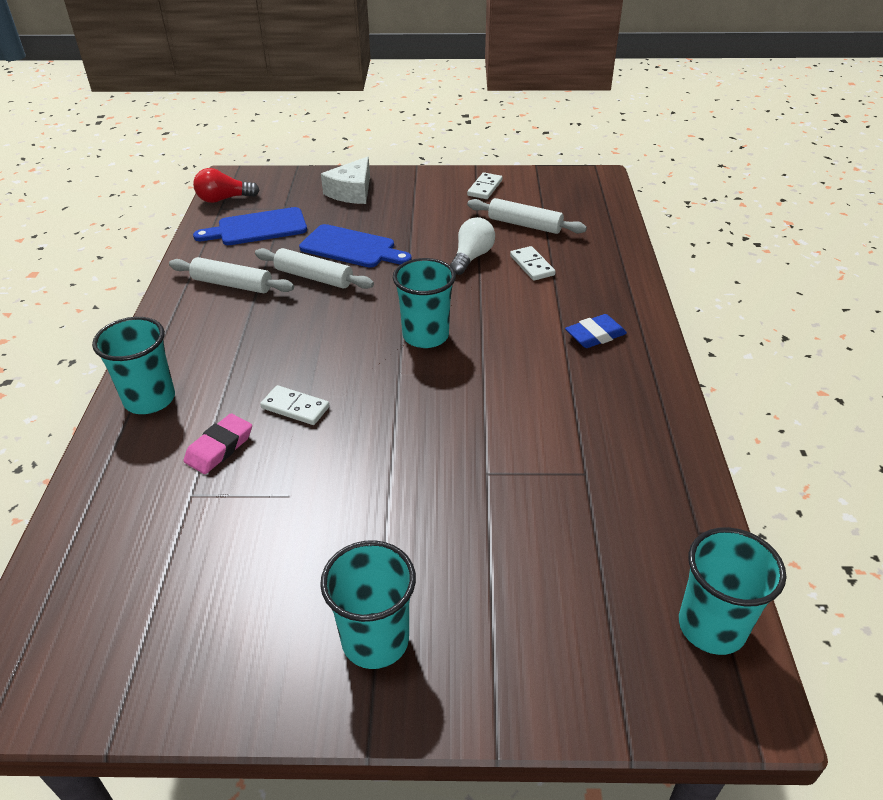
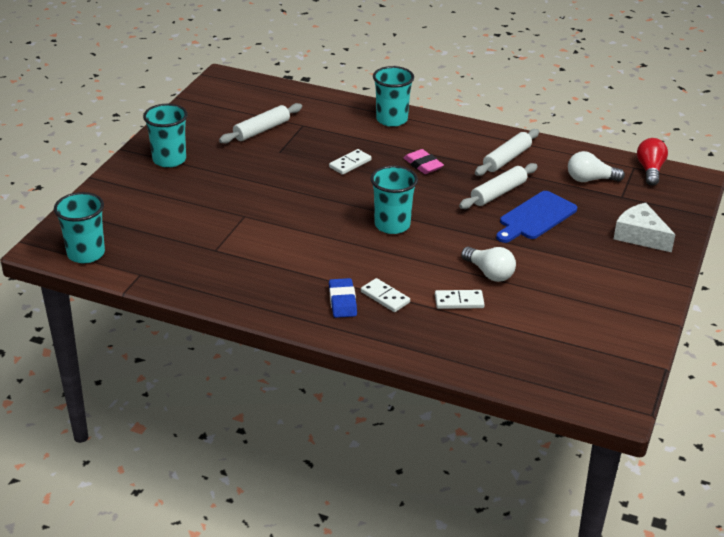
camera: 110 degrees right, 5 degrees down
pink eraser [184,413,252,474] -> pink eraser moved to [404,149,444,174]
blue cutting board [193,207,307,245] -> white light bulb [568,151,625,182]
white domino [467,172,502,199] -> white domino moved to [361,278,410,312]
white rolling pin [467,198,587,234] -> white rolling pin moved to [219,103,302,144]

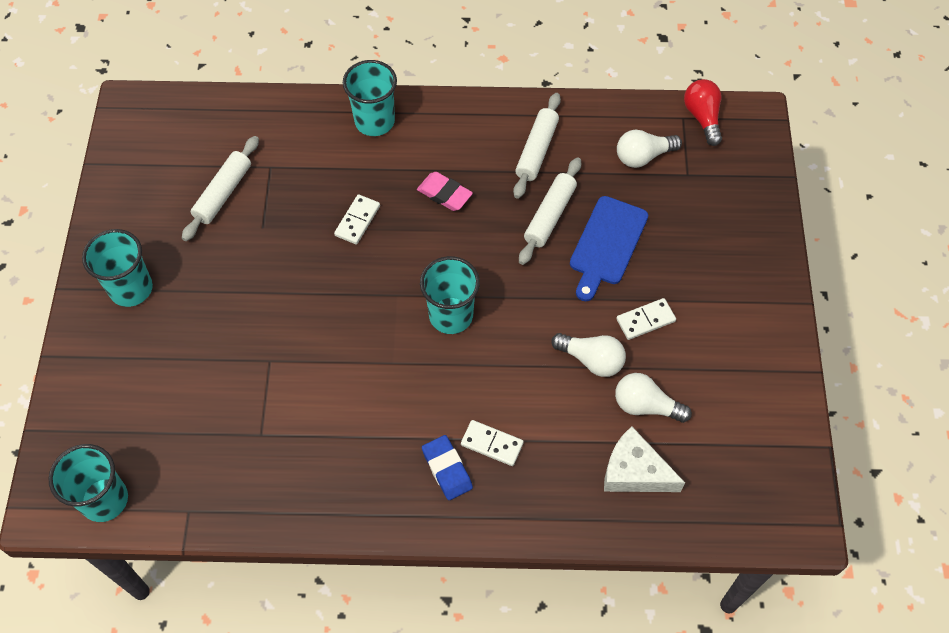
camera: 20 degrees left, 25 degrees up
white domino [435,290,485,309] -> white domino moved to [616,298,676,340]
white cheese [614,203,675,252] -> white cheese moved to [604,426,685,492]
none -> white light bulb [615,373,692,423]

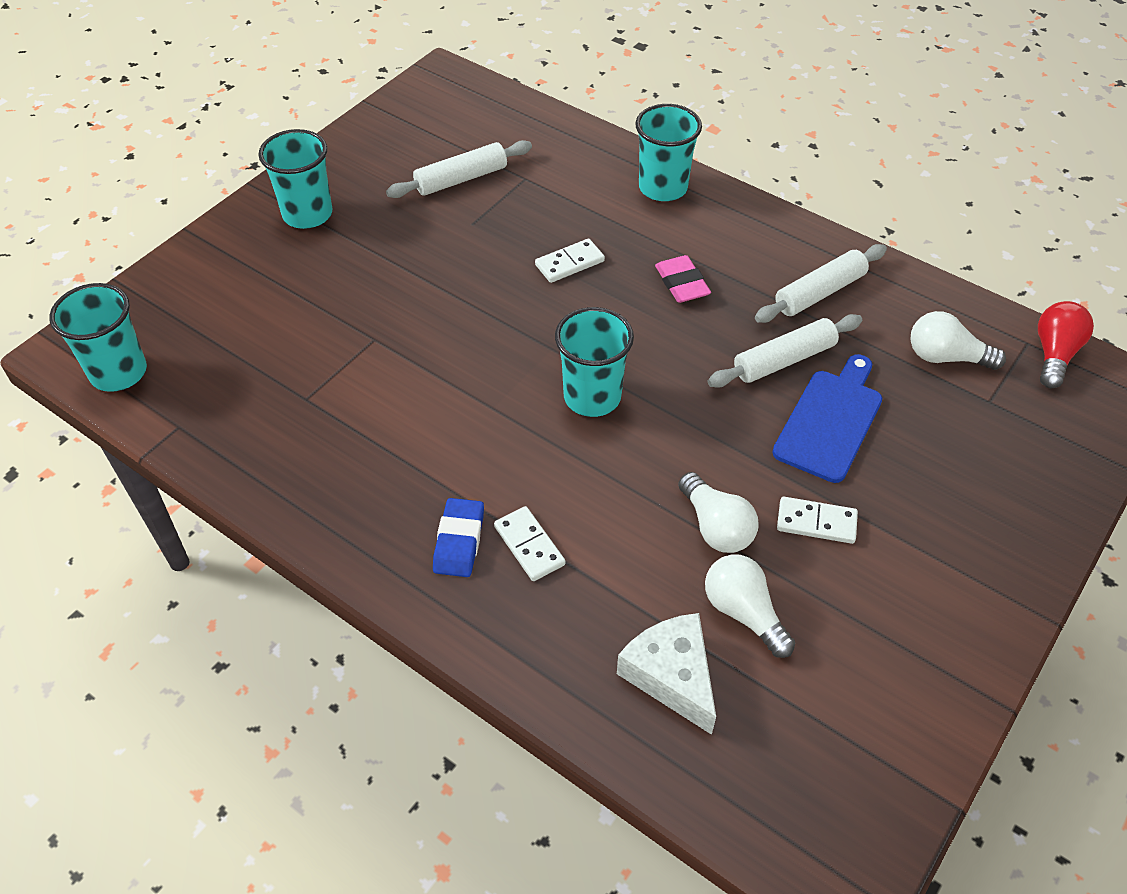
camera: 35 degrees right, 10 degrees down
blue cutting board [570,196,648,301] -> blue cutting board turned 150 degrees clockwise [772,354,882,483]

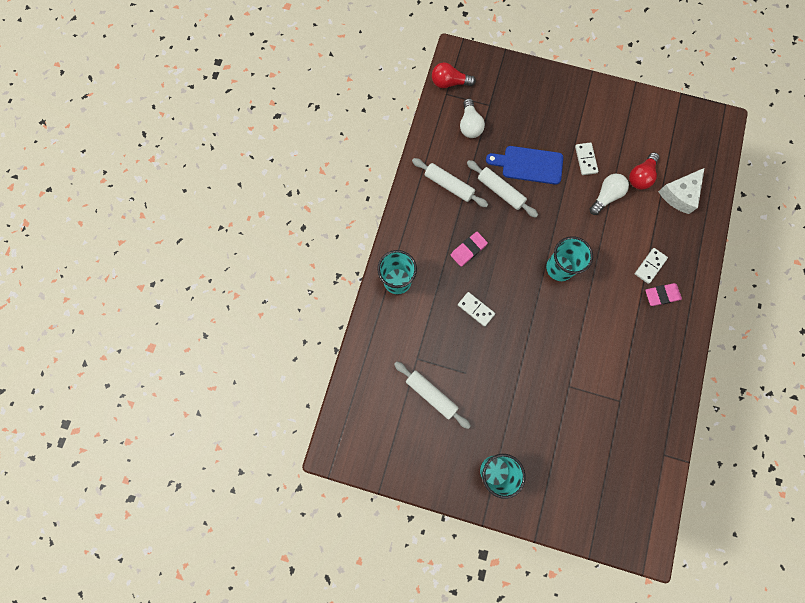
camera: 110 degrees left, 25 degrees up
turquoise cup [49,283,147,392] -> none
blue eraser [433,498,484,577] -> pink eraser [645,283,682,306]
white light bulb [705,554,795,658] -> red light bulb [629,152,659,190]

